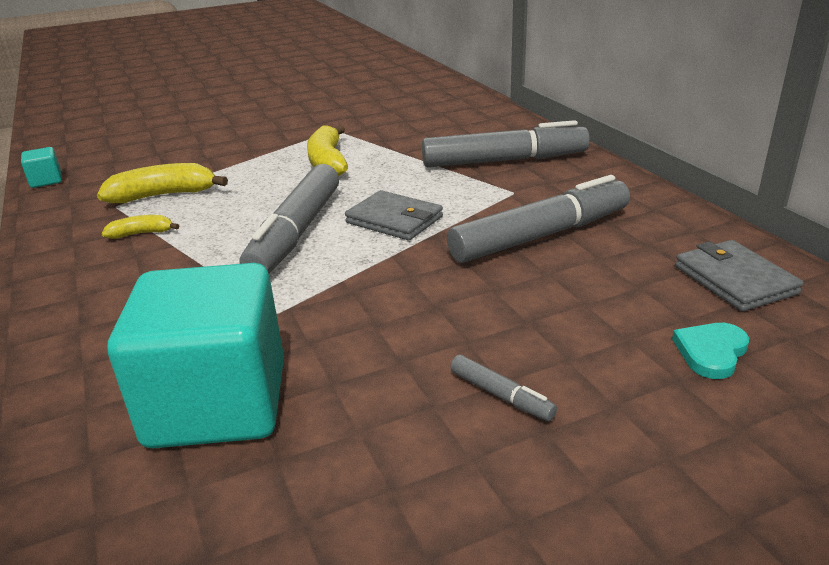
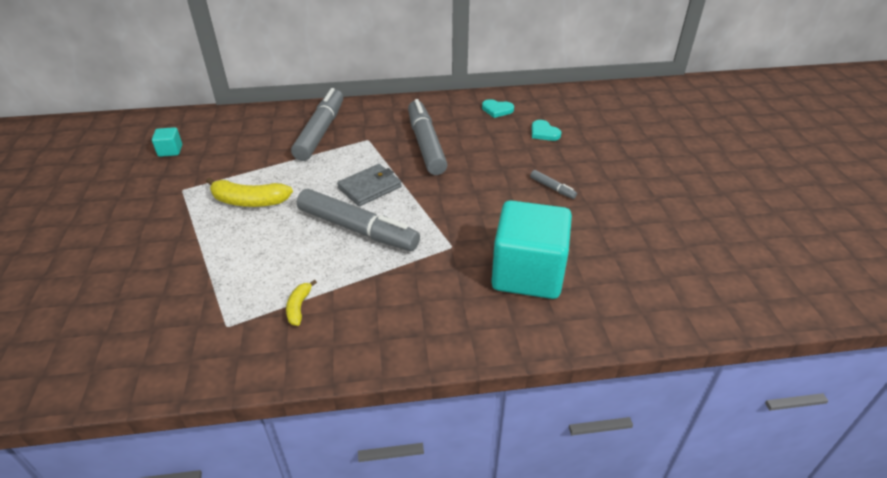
camera: 75 degrees left, 10 degrees up
turquoise cube [21,147,62,188] -> turquoise cube moved to [152,127,182,157]
yellow banana [97,163,228,203] -> none
grey marker [450,355,557,421] -> grey marker turned 75 degrees clockwise [530,170,577,199]
grey wallet [675,240,804,311] -> turquoise heart [482,99,514,118]

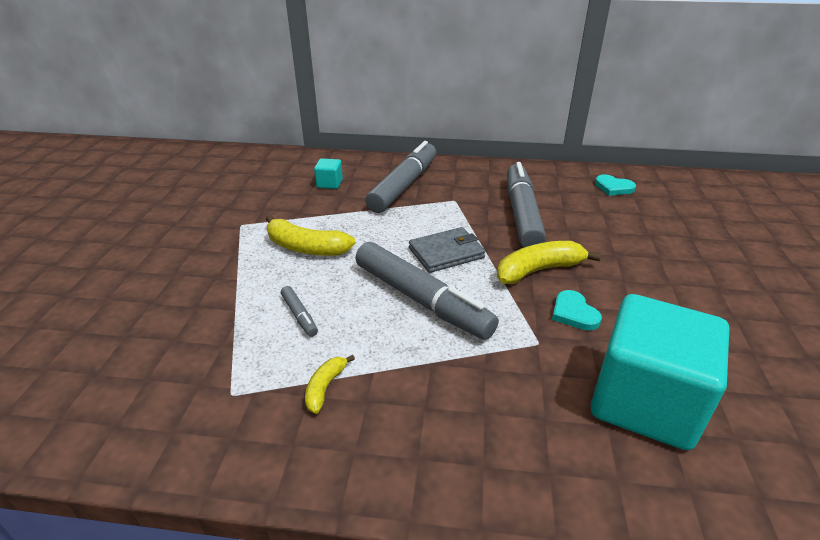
camera: 15 degrees right, 5 degrees down
turquoise cube [152,127,182,157] -> turquoise cube moved to [314,158,343,189]
grey marker [530,170,577,199] -> grey marker moved to [281,286,318,337]
turquoise heart [532,120,562,141] -> turquoise heart moved to [552,290,602,331]
none -> yellow banana [497,241,601,284]

